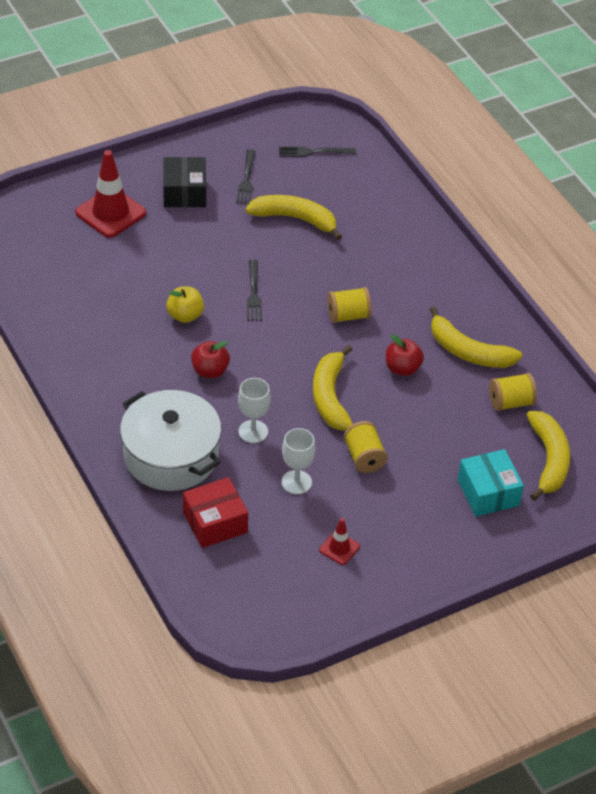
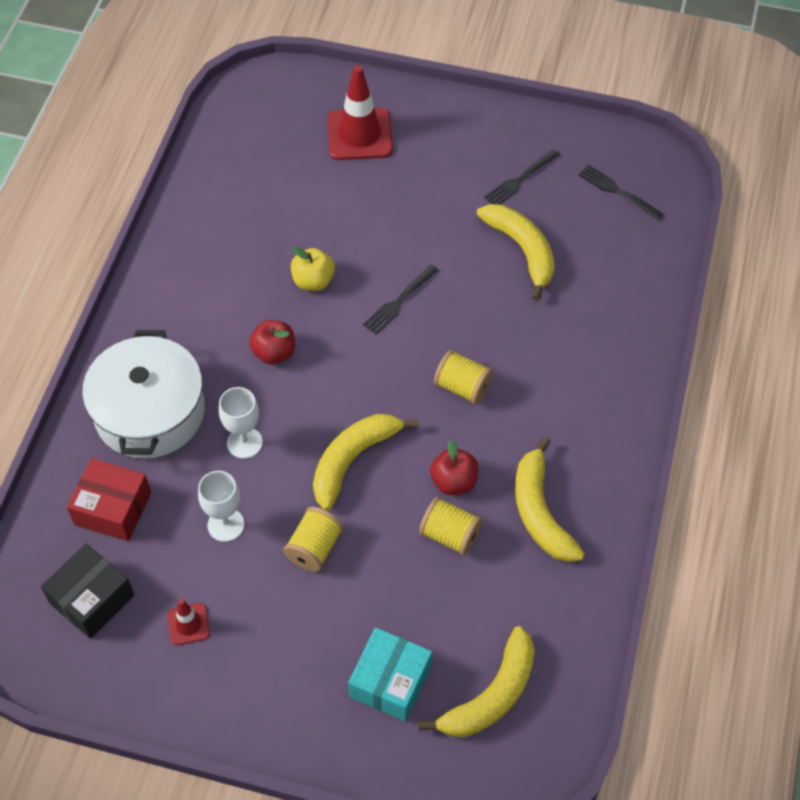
camera: 45 degrees right, 10 degrees up
black box [163,157,206,207] -> black box moved to [41,544,134,639]
yellow spool [489,373,537,411] -> yellow spool moved to [419,497,482,556]

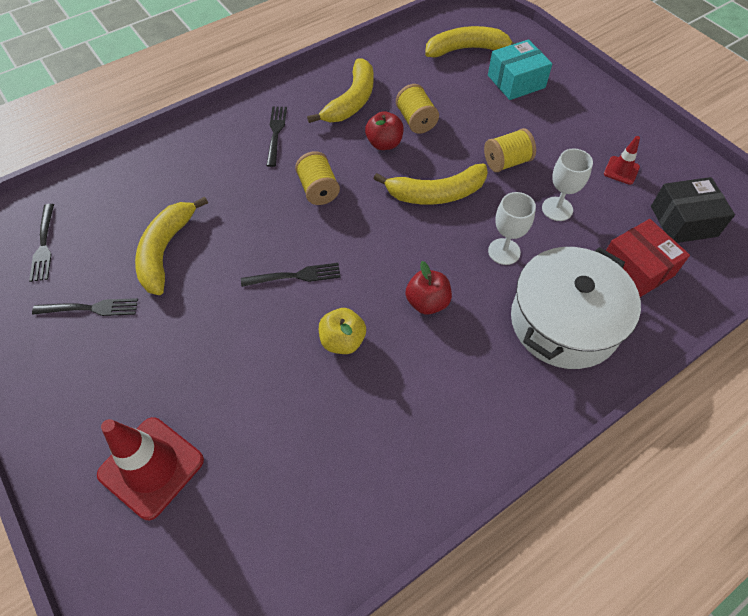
camera: 140 degrees left, 0 degrees up
none -> black fork [266,107,287,167]

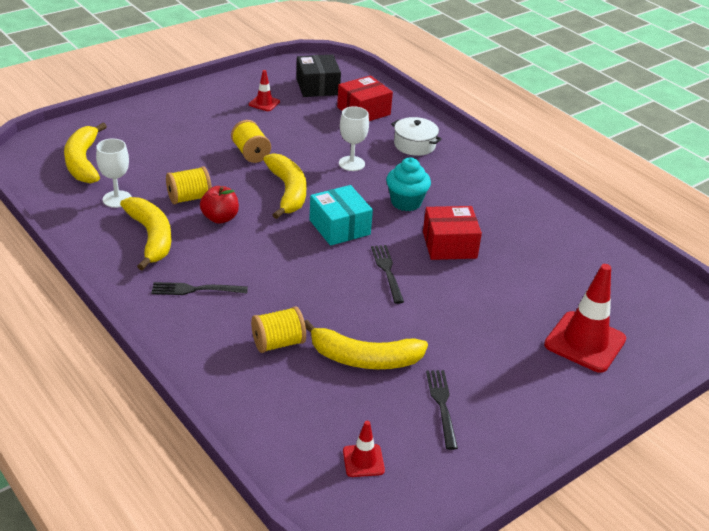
camera: 95 degrees left, 20 degrees down
black fork [29,204,54,282] -> red traffic cone [343,421,385,477]
yellow spool [295,151,340,205] -> yellow spool moved to [251,306,306,353]
yellow banana [307,58,373,123] -> yellow banana turned 45 degrees clockwise [120,197,172,271]
yellow apple [319,308,366,354] -> red box [423,206,482,260]
red apple [405,261,452,315] -> turquoise cupcake [386,158,431,211]
turquoise box [488,39,552,100] -> turquoise box moved to [309,185,373,246]
white pot [511,247,641,369] -> white pot [391,117,442,156], size x0.52
white goblet [542,148,593,221] -> white goblet moved to [96,139,132,208]

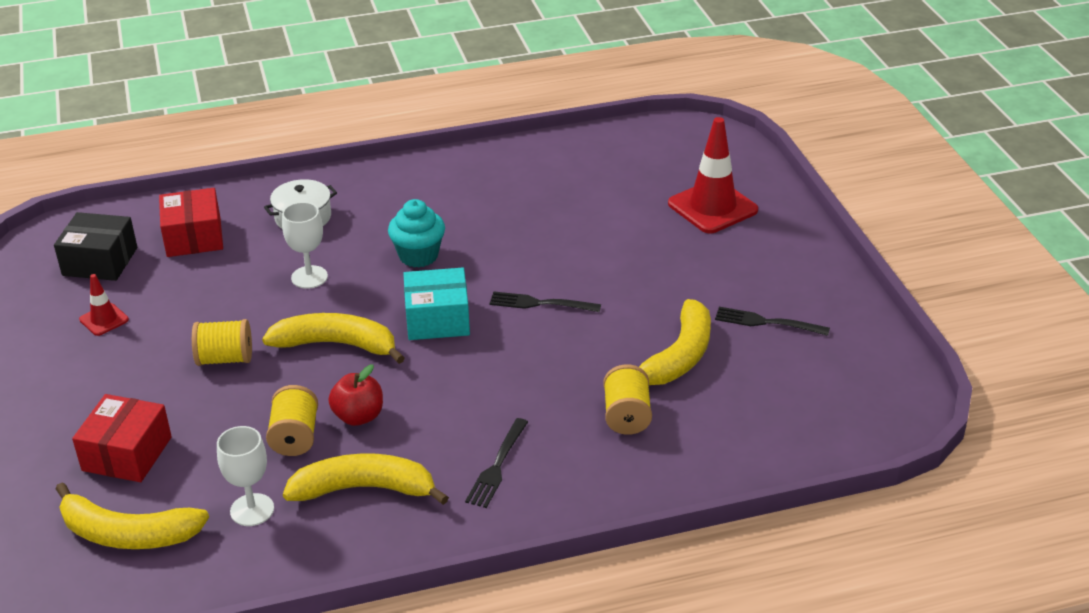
camera: 65 degrees left, 0 degrees up
red traffic cone [343,421,385,477] -> none
red box [423,206,482,260] -> red box moved to [72,394,172,482]

